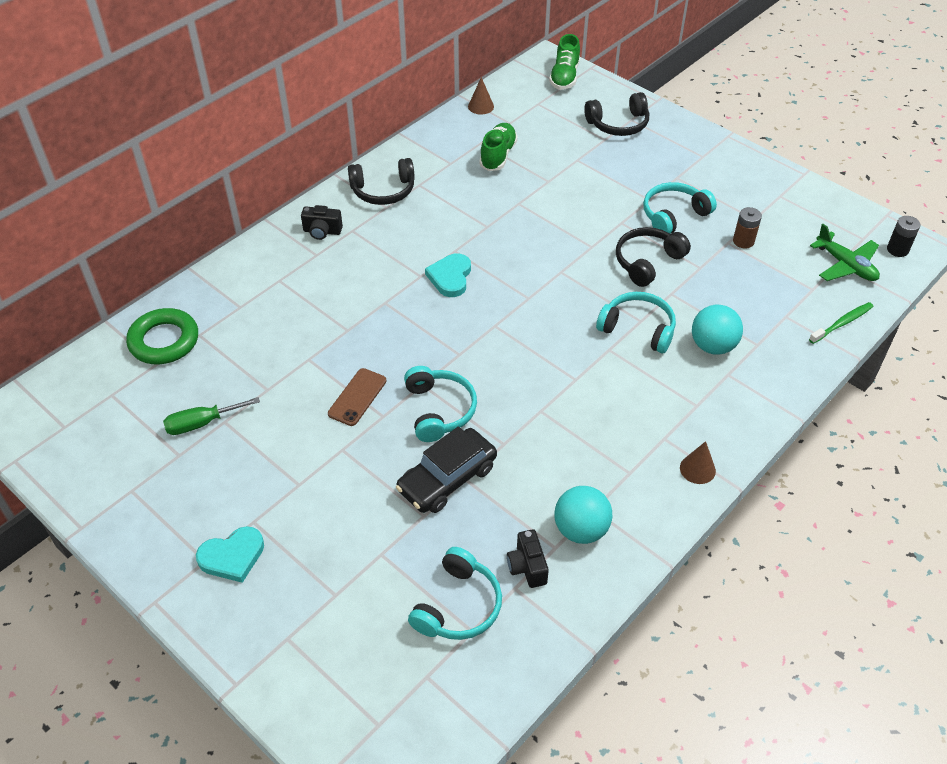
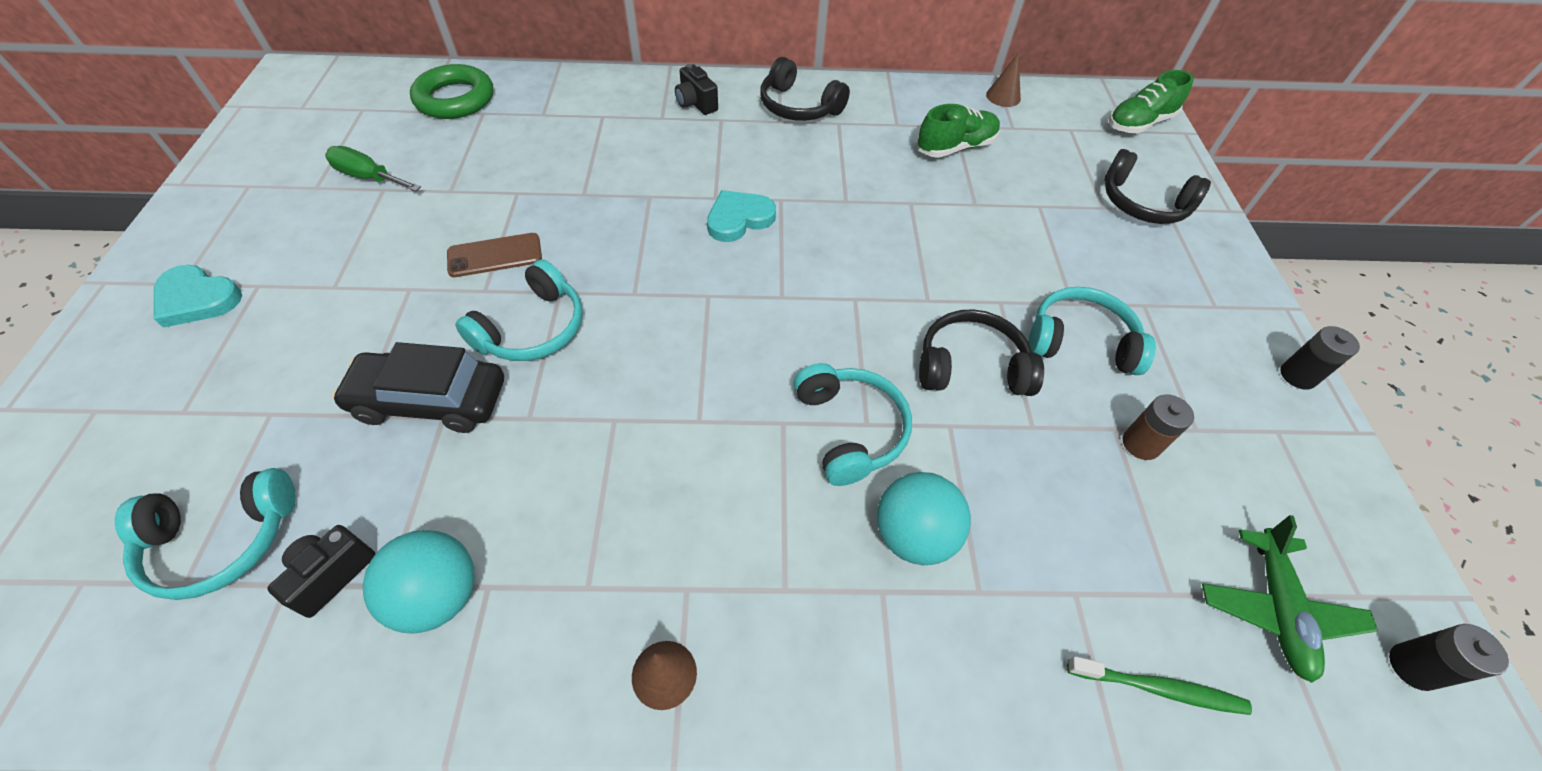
camera: 45 degrees right, 5 degrees up
none -> black battery [1280,326,1360,390]

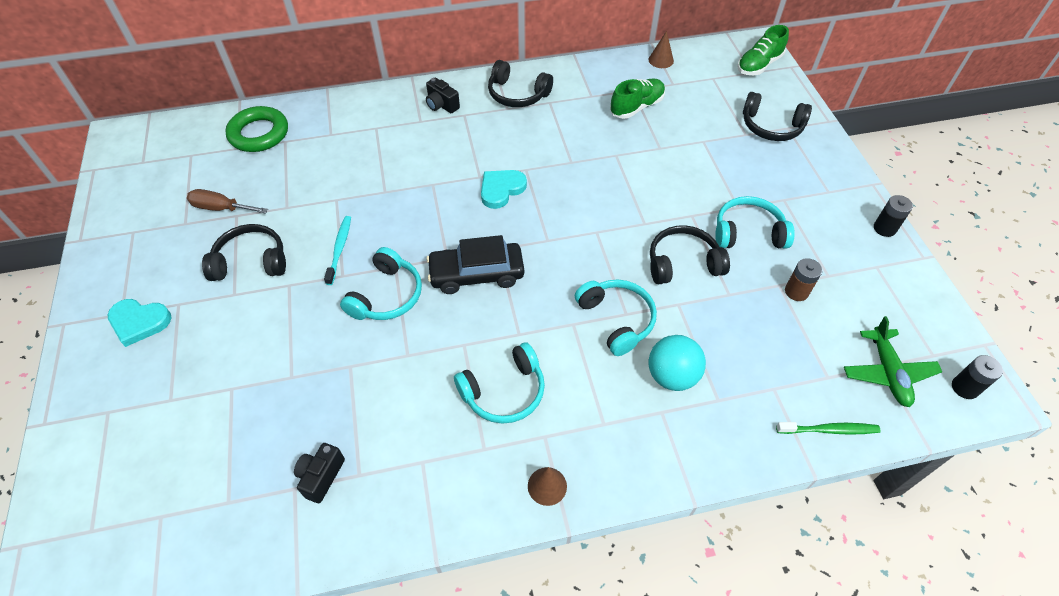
camera: 10 degrees left, 0 degrees up
turquoise headphones [115,468,296,600] -> turquoise headphones moved to [454,342,545,424]
green screwdriver [325,146,421,191] -> brown screwdriver [187,189,268,214]
black car [332,342,504,433] -> black car moved to [426,235,524,294]
turquoise ball [363,530,474,634] -> none
brown phone [447,233,542,277] -> turquoise toothbrush [324,216,351,285]
none -> black headphones [202,224,286,281]

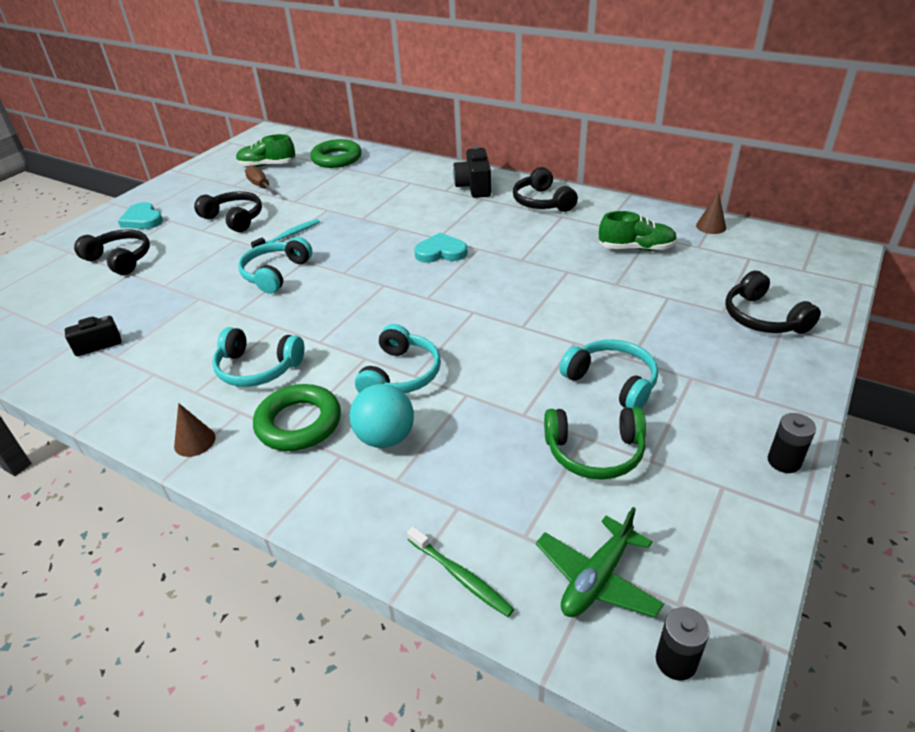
camera: 45 degrees right, 15 degrees down
turquoise headphones [340,247,422,320] -> turquoise headphones turned 135 degrees clockwise [238,237,312,294]
black camera [426,77,460,113] -> black camera [453,146,491,198], size x1.51
black car [426,235,524,294] -> none
black headphones [650,225,730,284] -> black headphones moved to [74,229,150,275]
green shoe [737,25,789,75] -> green shoe moved to [236,134,296,167]
brown battery [785,258,822,301] -> green headphones [544,407,646,480]
none -> green ring [253,384,341,451]

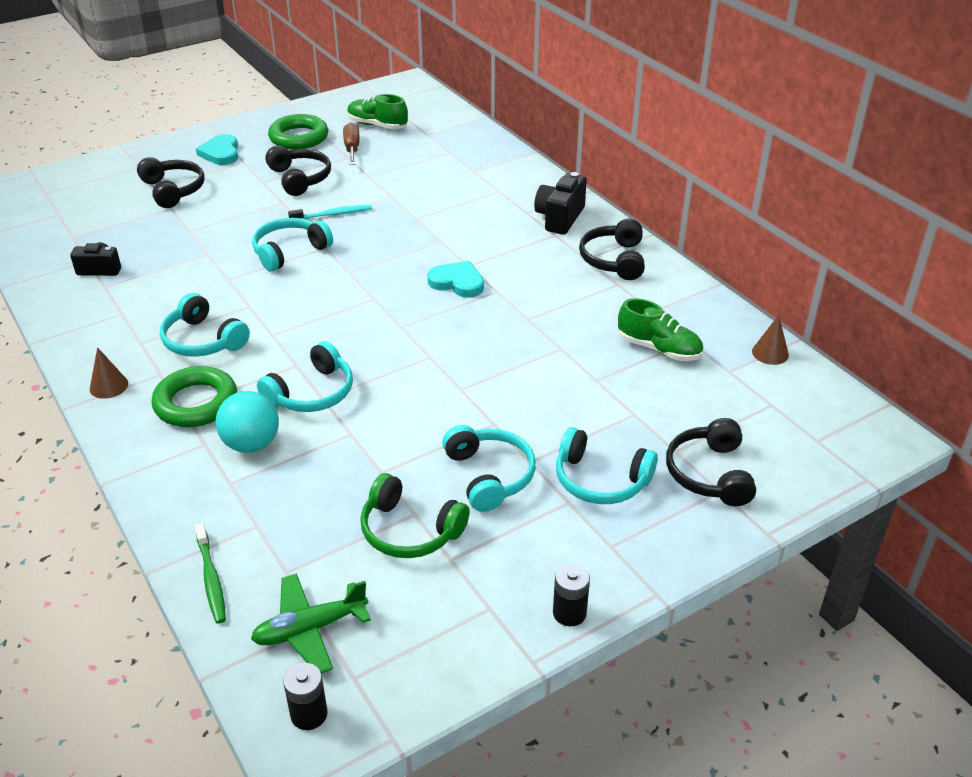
camera: 25 degrees right, 0 degrees up
green ring [310,139,362,168] -> green ring moved to [268,114,328,149]
none -> turquoise headphones [556,427,658,504]

